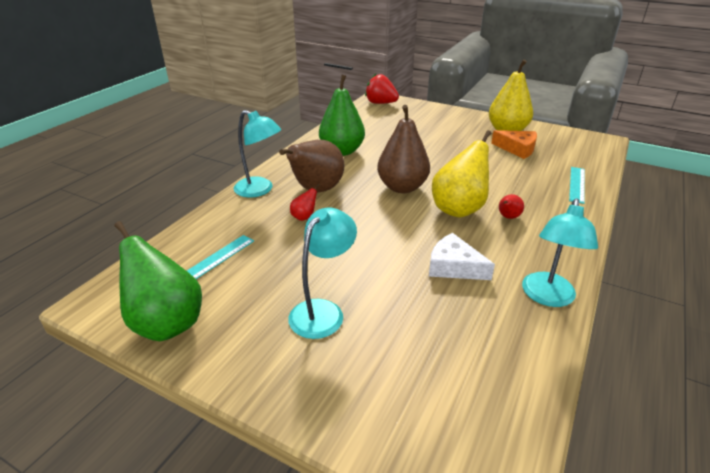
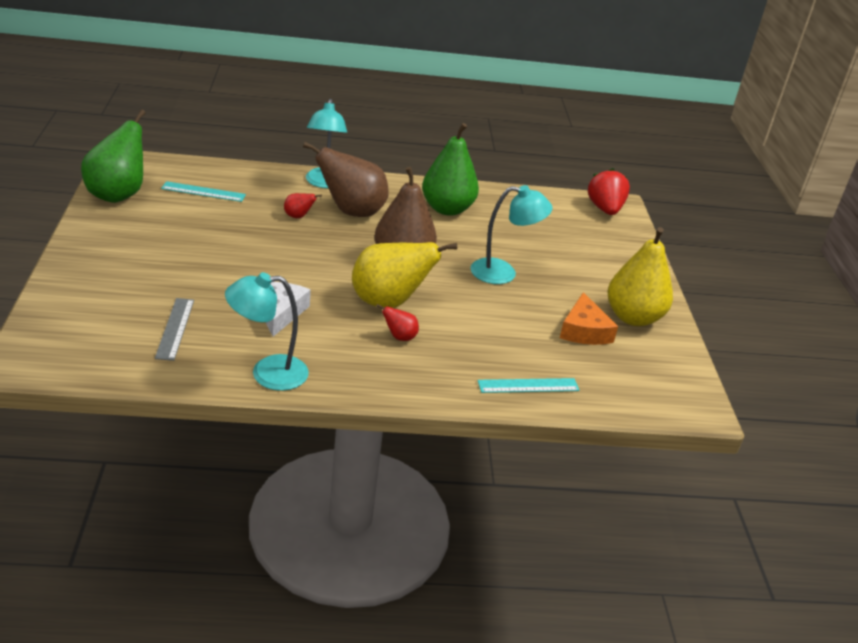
camera: 55 degrees right, 0 degrees up
turquoise lamp [288,207,357,339] -> turquoise lamp moved to [470,185,552,284]
none -> grey ruler [155,298,194,361]

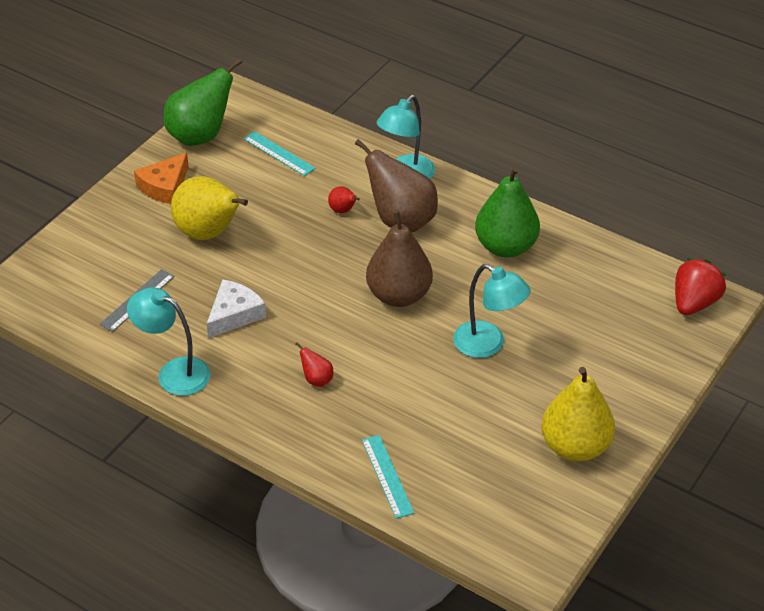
camera: 40 degrees right, 10 degrees up
yellow pear [352,242,457,308] -> yellow pear moved to [171,176,248,240]
turquoise ruler [478,378,580,393] -> turquoise ruler turned 45 degrees clockwise [362,435,414,519]
orange cheese [560,292,618,345] -> orange cheese moved to [134,153,189,204]

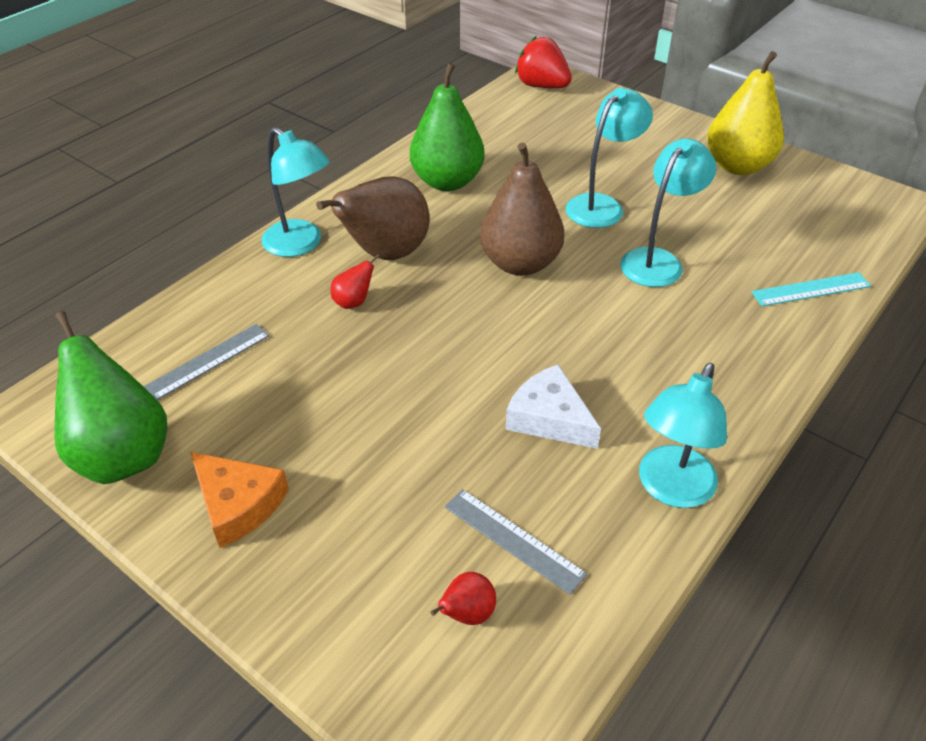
camera: 85 degrees left, 0 degrees up
yellow pear [171,176,248,240] -> none
turquoise ruler [244,131,316,176] -> grey ruler [143,324,270,400]
red pear [295,342,333,387] -> red pear moved to [430,572,496,625]
none -> turquoise lamp [620,138,716,287]

